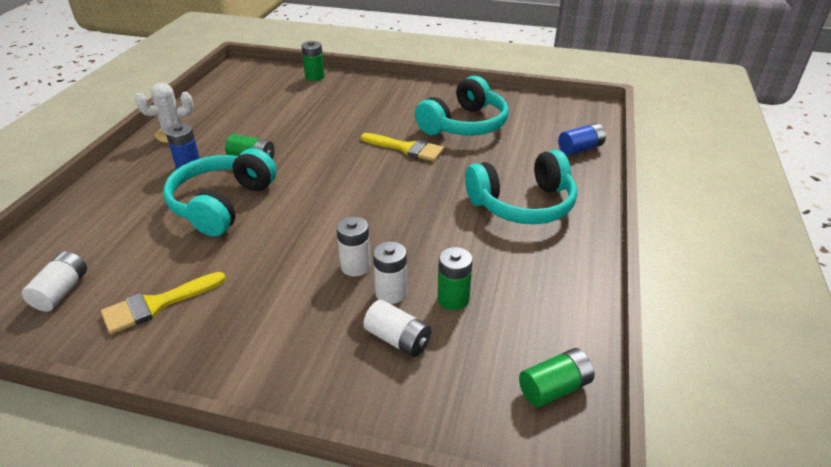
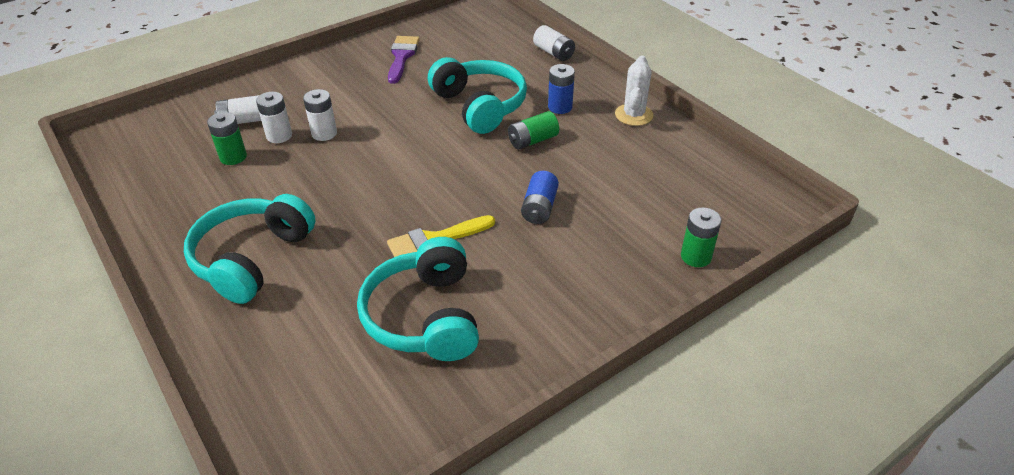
camera: 130 degrees right, 5 degrees up
white battery [22,251,87,312] -> white battery moved to [533,25,575,61]
yellow brush [101,272,226,334] -> purple brush [388,36,420,84]
green battery [519,348,595,408] -> none
blue battery [558,123,606,155] -> blue battery moved to [521,171,559,224]

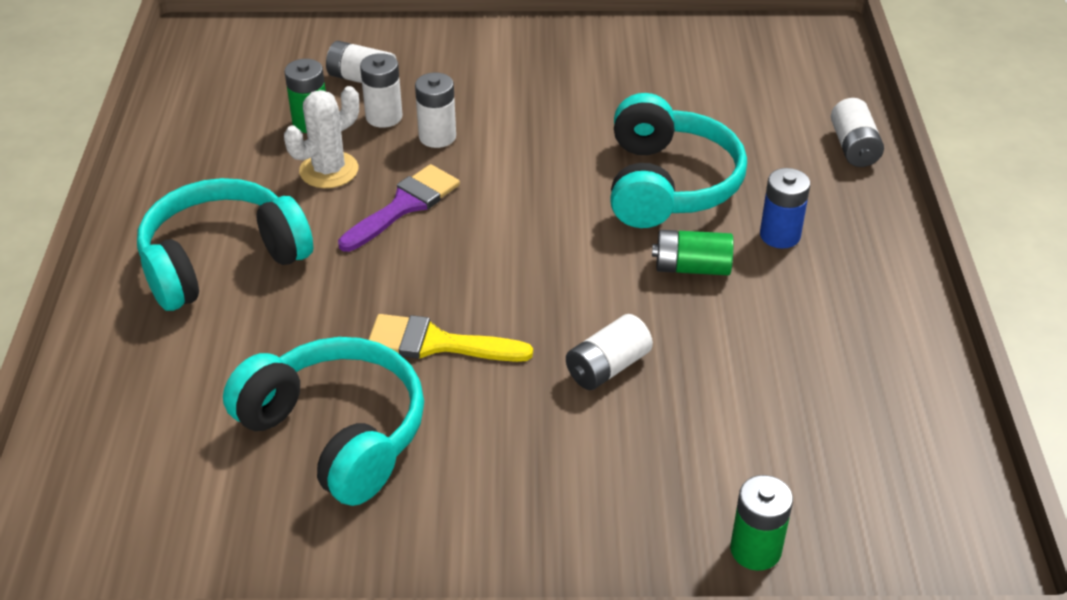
camera: 35 degrees right, 0 degrees up
turquoise headphones [357,237,479,361] -> turquoise headphones turned 105 degrees clockwise [223,337,424,506]
purple brush [388,36,420,84] -> purple brush moved to [338,164,460,252]
blue battery [521,171,559,224] -> white battery [566,314,653,390]
white cactus [615,55,653,126] -> white cactus moved to [284,86,359,188]

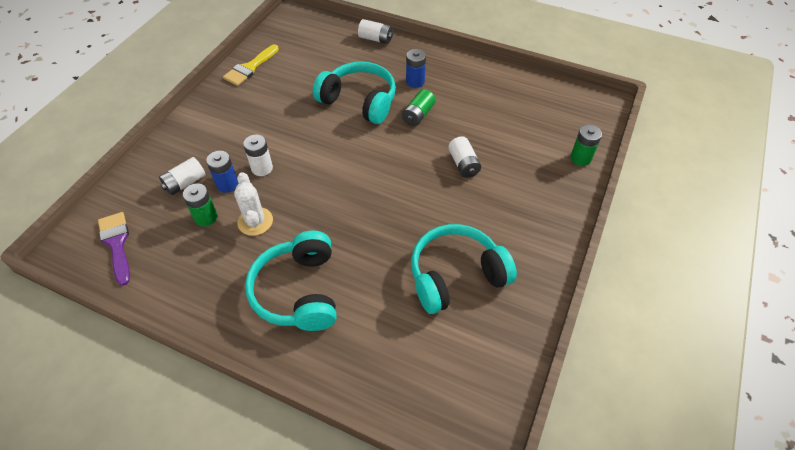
camera: 65 degrees left, 10 degrees up
purple brush [338,164,460,252] -> purple brush moved to [98,212,130,286]
white battery [360,53,402,128] -> blue battery [206,151,238,193]
yellow brush [368,314,533,362] -> yellow brush moved to [223,44,279,86]

